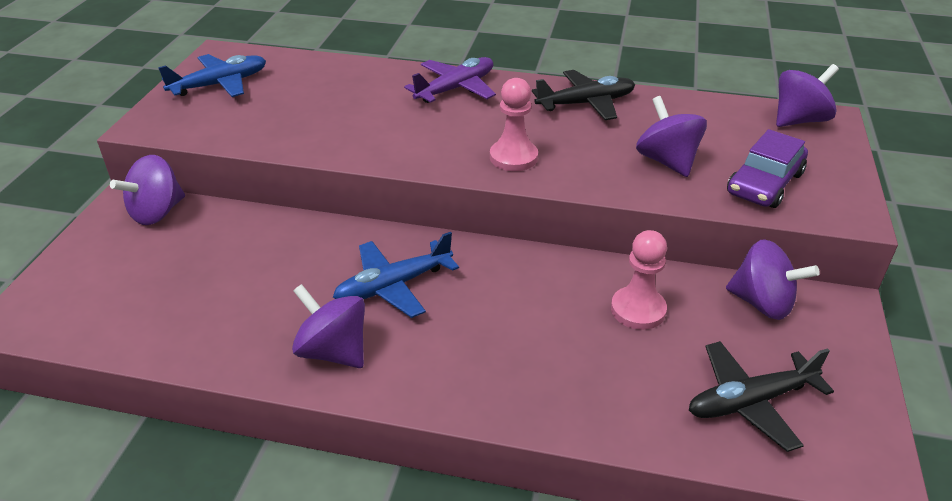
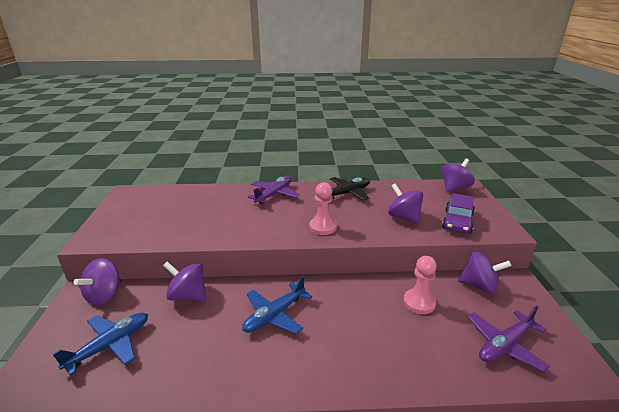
camera: 15 degrees left, 10 degrees down
blue plane [158,54,266,97] -> blue plane moved to [52,313,148,376]
purple spinning top [292,284,365,368] -> purple spinning top moved to [163,261,207,301]
black plane [689,341,834,452] -> purple plane [468,306,550,372]

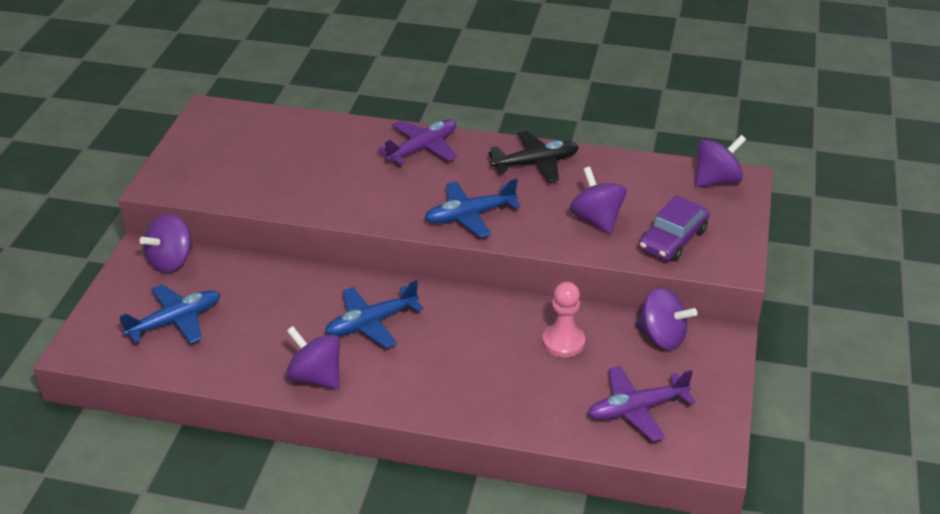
camera: 15 degrees right, 10 degrees up
purple spinning top [163,261,207,301] -> purple spinning top moved to [286,326,340,389]
pink pawn [309,182,337,235] -> blue plane [424,179,521,238]

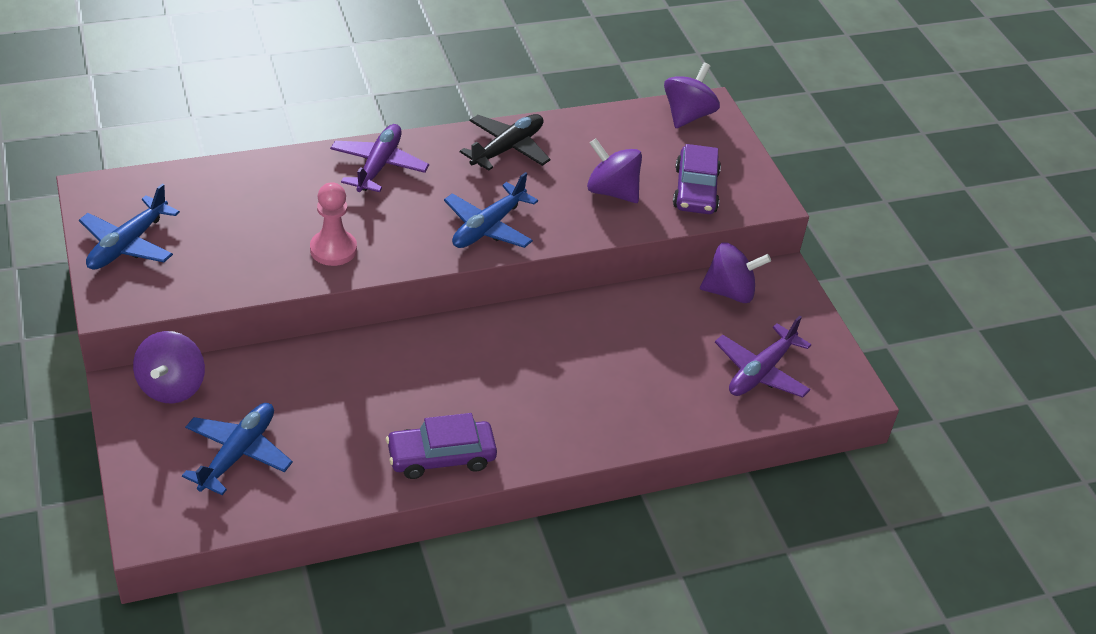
camera: 35 degrees left, 5 degrees up
purple spinning top [286,326,340,389] -> purple car [386,413,497,479]
blue plane [325,280,424,348] -> blue plane moved to [79,184,180,270]
pink pawn [542,282,585,357] -> pink pawn moved to [310,182,357,266]

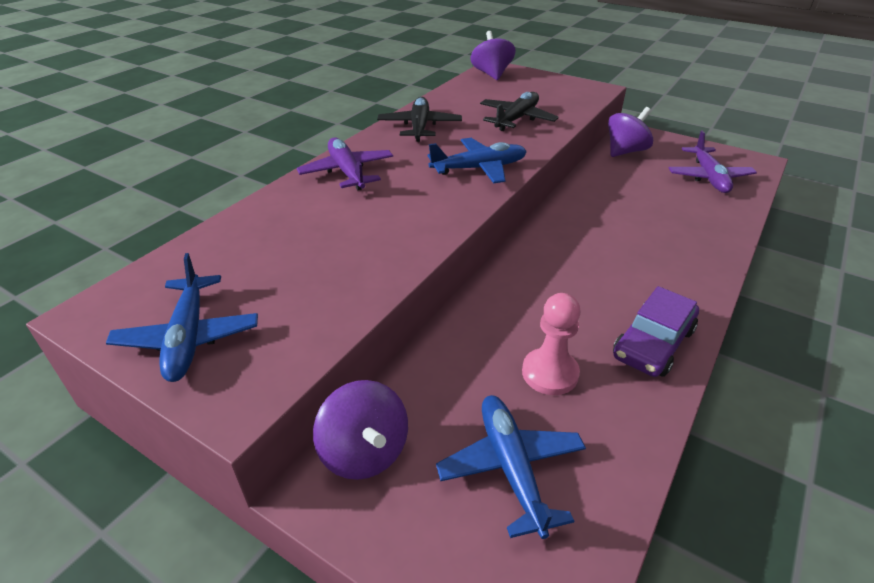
camera: 35 degrees left, 5 degrees down
pink pawn [310,182,357,266] -> pink pawn moved to [522,293,581,395]
blue plane [444,172,538,248] -> blue plane turned 105 degrees counterclockwise [428,138,527,184]
purple spinning top [587,138,642,203] -> black plane [480,92,559,131]
purple car [673,144,721,214] -> none

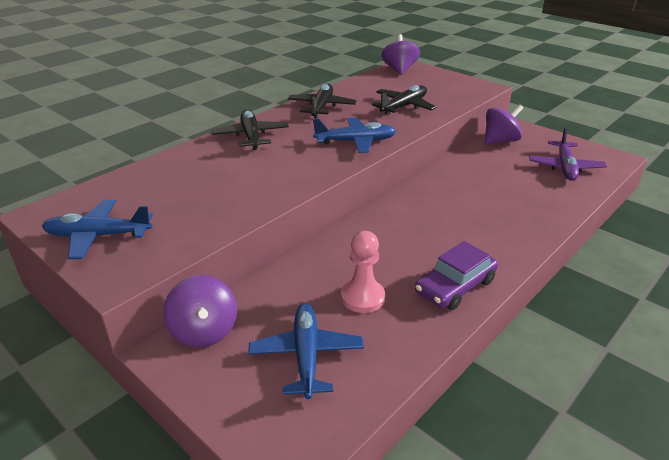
camera: 10 degrees right, 5 degrees down
blue plane [106,253,258,382] -> blue plane turned 90 degrees clockwise [42,200,153,259]
purple plane [297,137,393,190] -> black plane [212,109,289,150]

